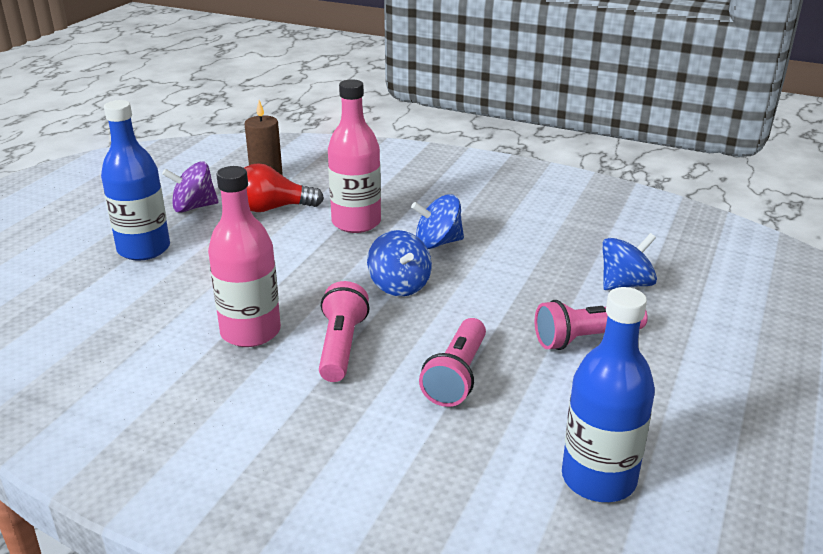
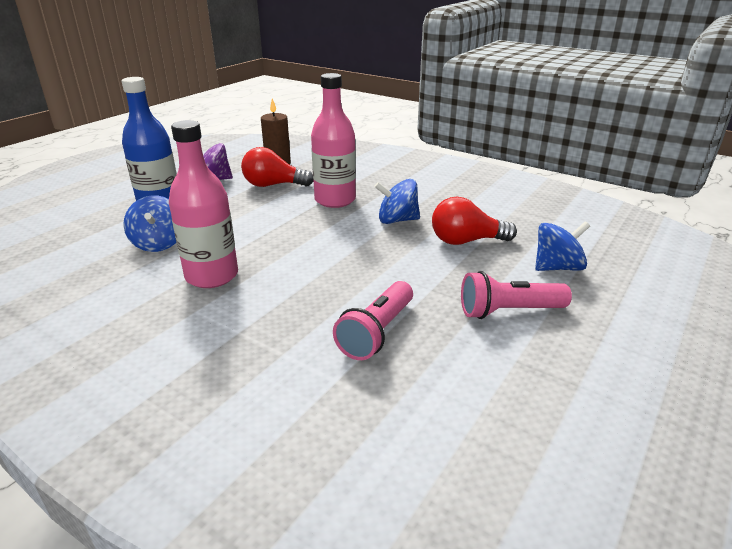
camera: 10 degrees right, 0 degrees up
pink flashlight [319,281,369,382] -> none
blue spinning top [367,230,432,296] -> blue spinning top moved to [124,195,176,252]
blue bottle [562,287,655,502] -> none
none -> red light bulb [432,197,517,245]

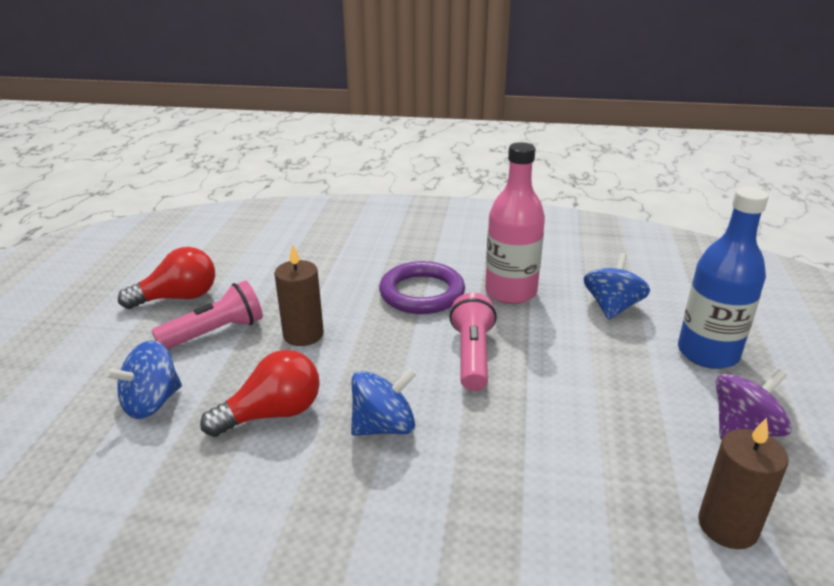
camera: 155 degrees right, 0 degrees up
blue spinning top [124,195,176,252] -> blue spinning top turned 60 degrees clockwise [584,253,650,320]
red light bulb [241,147,314,187] -> red light bulb moved to [118,247,215,309]
pink bottle [311,73,356,208] -> none
pink flashlight [333,281,413,360] -> pink flashlight moved to [449,293,497,391]
none -> brown candle [274,244,324,346]
none -> purple ring [379,261,465,314]

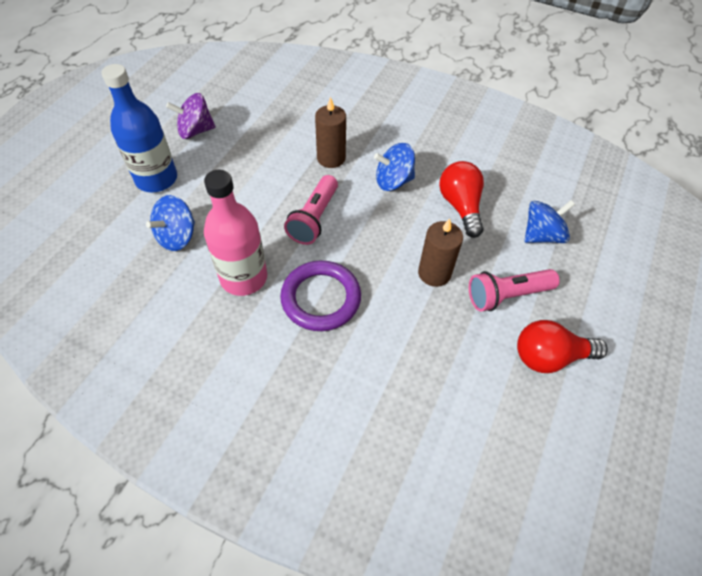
camera: 165 degrees left, 25 degrees up
red light bulb [200,350,320,437] -> red light bulb turned 90 degrees clockwise [439,161,484,238]
brown candle [698,418,788,549] -> brown candle moved to [315,97,346,168]

